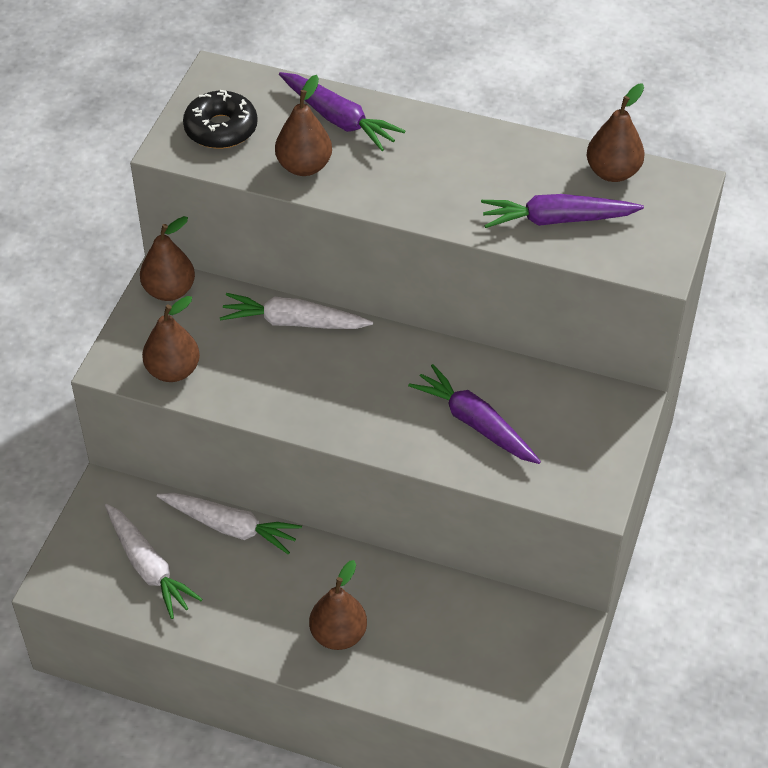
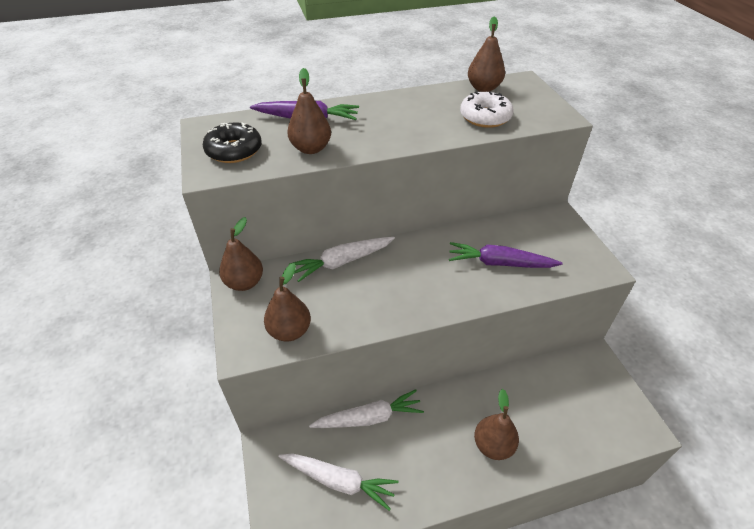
camera: 35 degrees left, 5 degrees down
purple carrot [481,194,644,228] -> white donut [460,92,513,128]

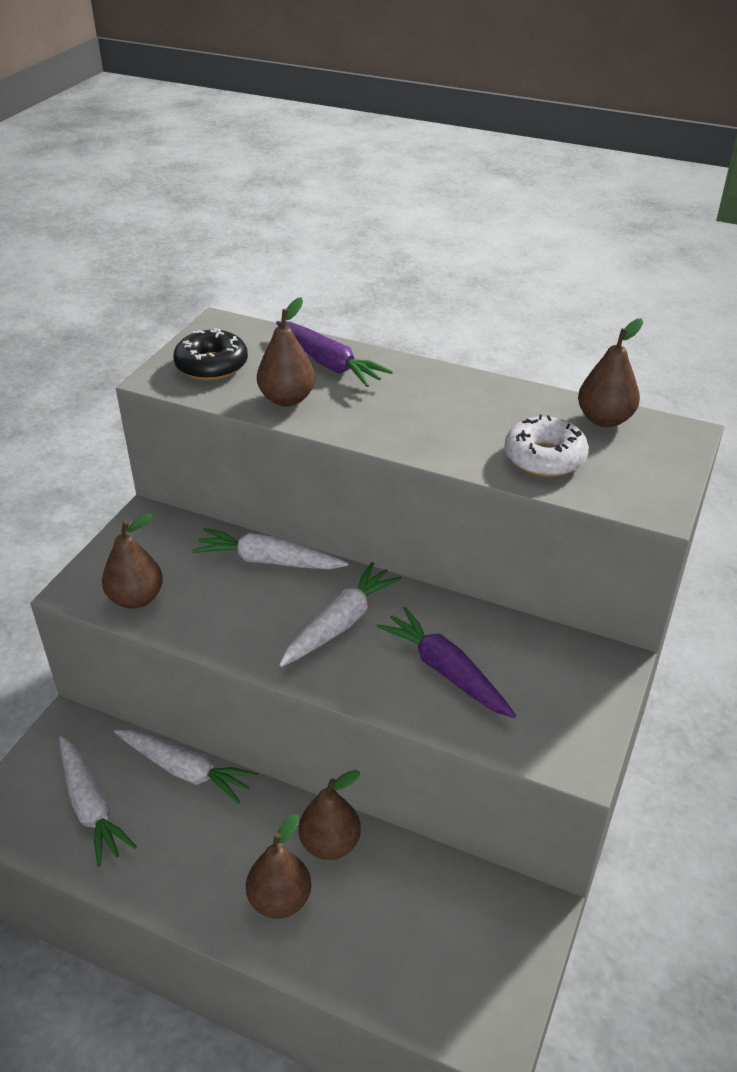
camera: 40 degrees right, 5 degrees down
brown pear [219,217,263,291] -> brown pear moved to [299,770,361,860]
none -> white carrot [279,562,402,667]

